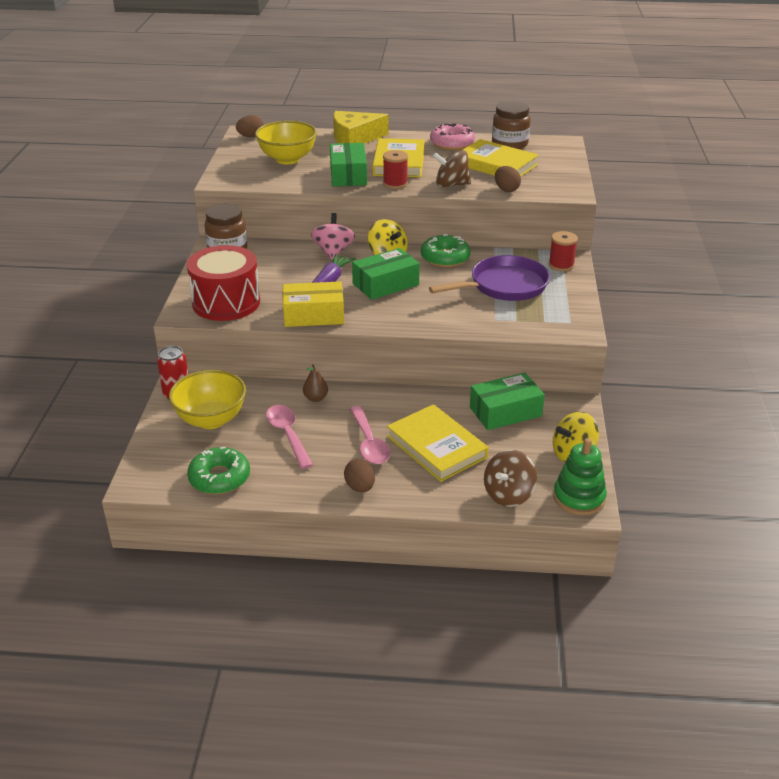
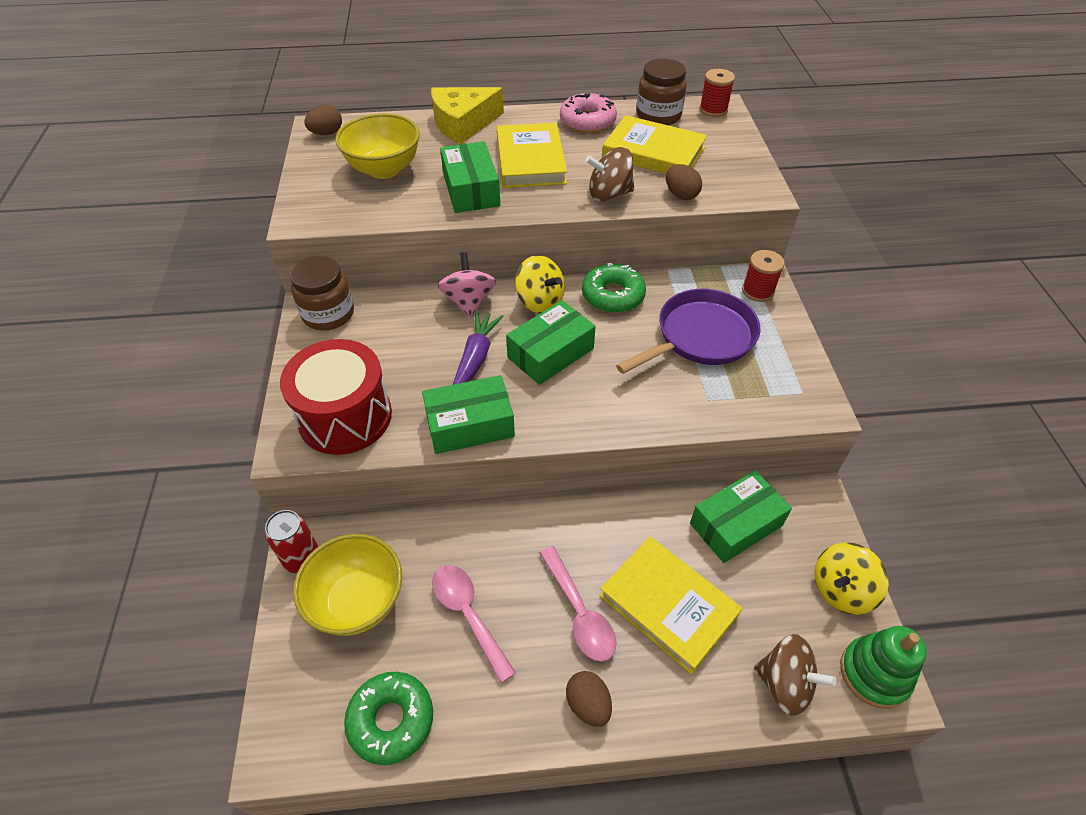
camera: 10 degrees left, 15 degrees up
yellow box [283,281,344,327] -> green box [422,375,515,454]
brown pear [303,364,328,402] -> none
red spool [383,150,408,189] -> red spool moved to [699,69,735,117]
brown spinning top [484,450,537,507] -> brown spinning top turned 90 degrees counterclockwise [754,634,837,716]

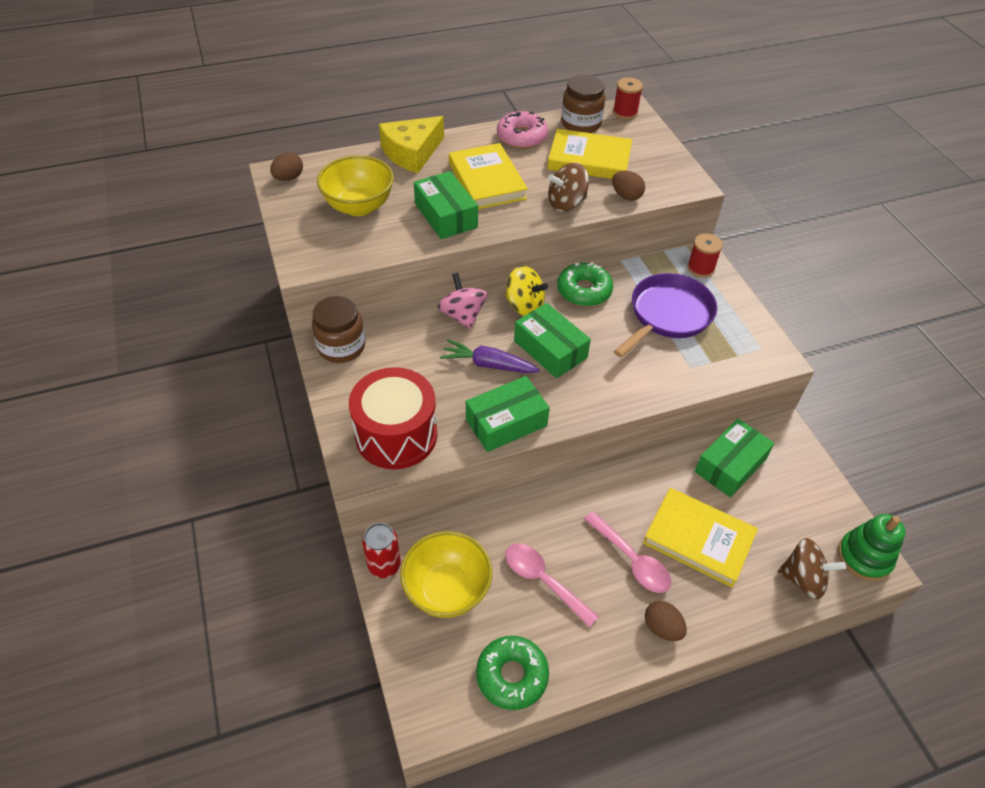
camera: 15 degrees left, 0 degrees up
purple carrot [453,311,504,385] -> purple carrot turned 75 degrees counterclockwise [440,339,540,373]
green box [506,300,596,385] -> green box turned 75 degrees counterclockwise [514,303,591,378]
yellow spinning top [814,542,889,615] -> none

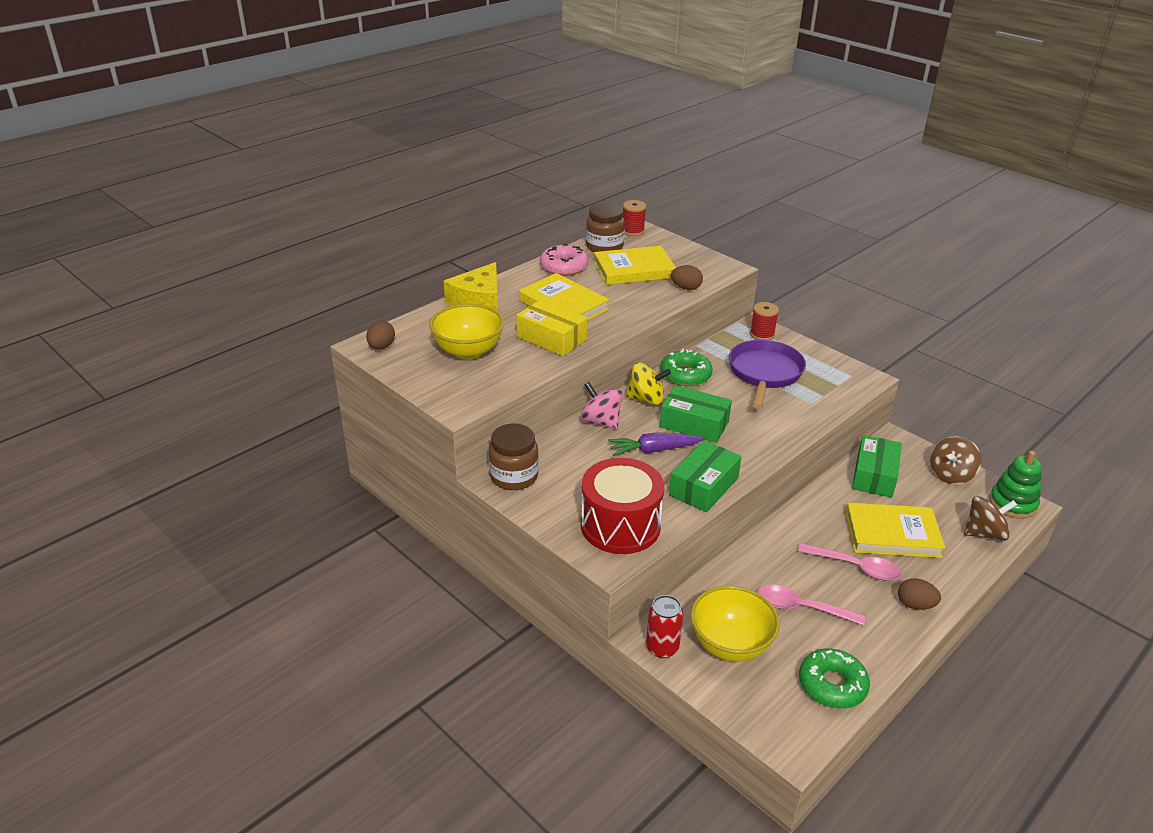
camera: 25 degrees left, 15 degrees down
green box [414,171,478,239] -> yellow box [516,299,587,356]
brown spinning top [548,162,589,212] -> brown spinning top moved to [930,436,982,484]

